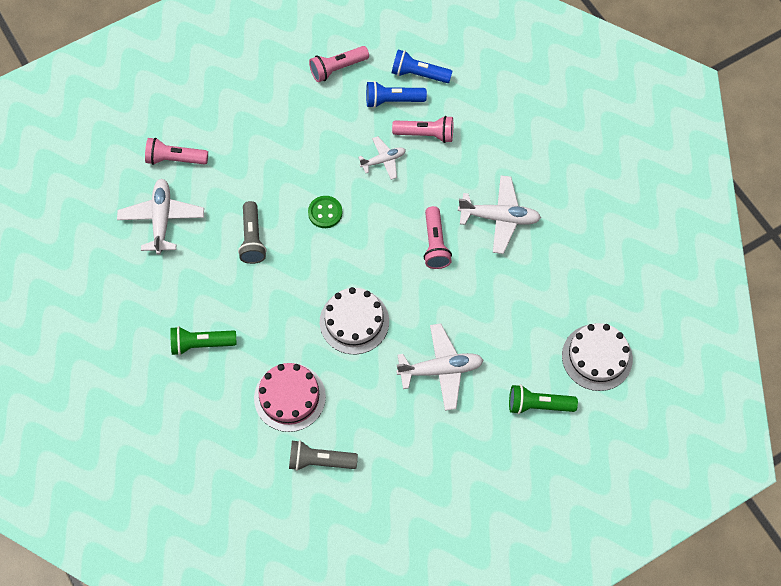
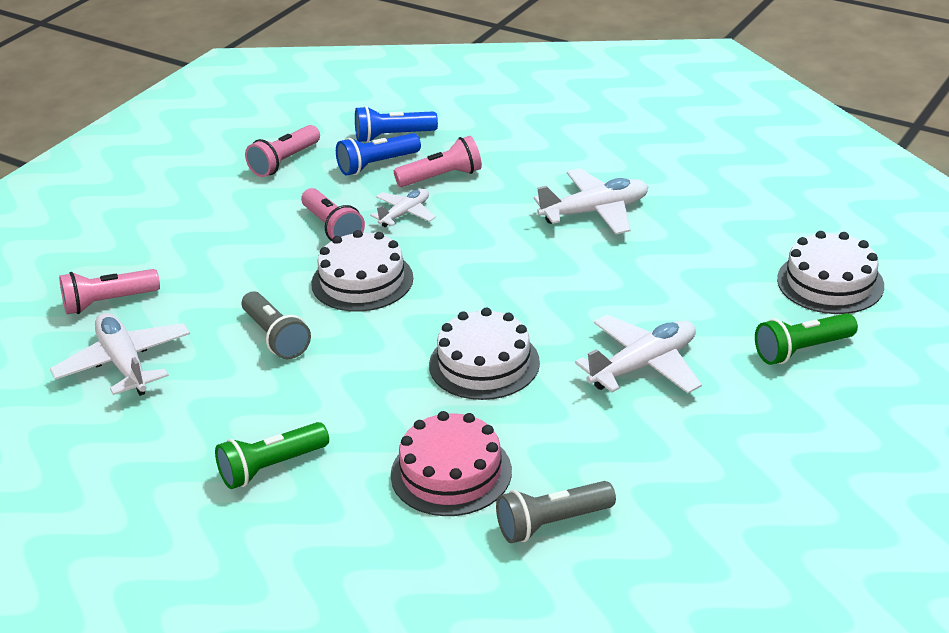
camera: 25 degrees left, 30 degrees down
green button [308,196,343,228] -> white cake [311,230,413,312]
pink flashlight [424,206,452,269] -> pink flashlight moved to [301,188,365,241]

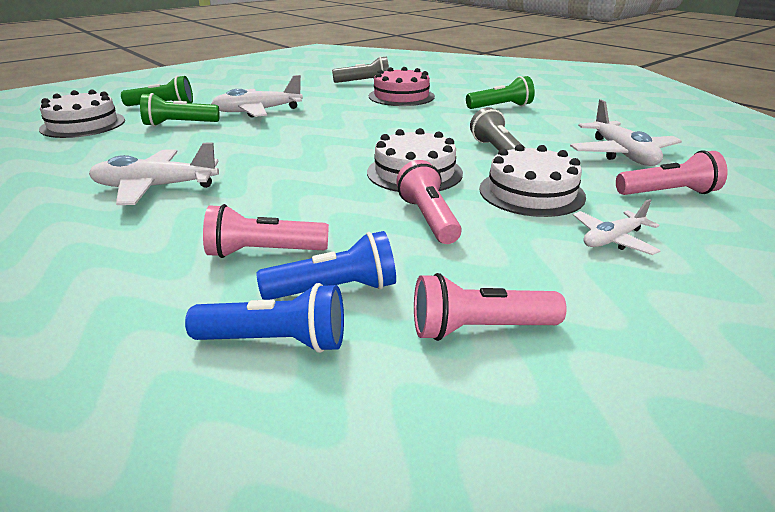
camera: 165 degrees left, 5 degrees down
pink flashlight [245,125,320,177] -> pink flashlight turned 150 degrees counterclockwise [414,273,567,341]
white plane [370,189,436,227] -> white plane moved to [573,199,661,255]
white cake [429,308,540,400] -> white cake moved to [479,144,586,217]
none -> green flashlight [140,93,219,127]

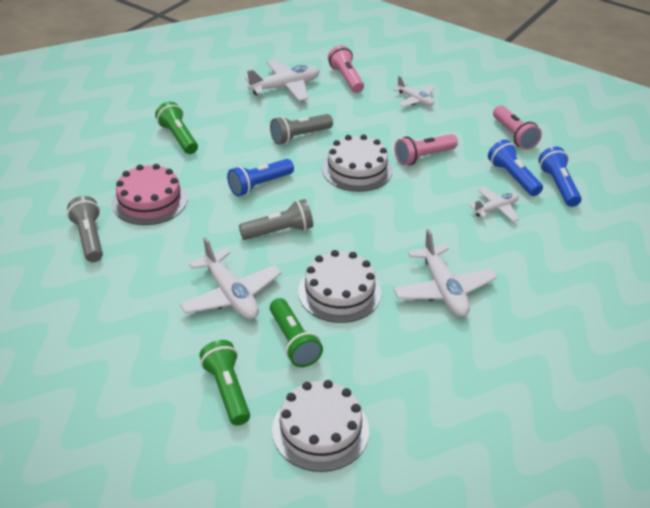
camera: 105 degrees left, 10 degrees up
pink flashlight [203,204,329,258] -> white plane [469,187,519,222]
white cake [479,144,586,217] -> white cake moved to [298,250,381,323]
none -> blue flashlight [227,159,294,197]
none -> grey flashlight [239,199,313,240]

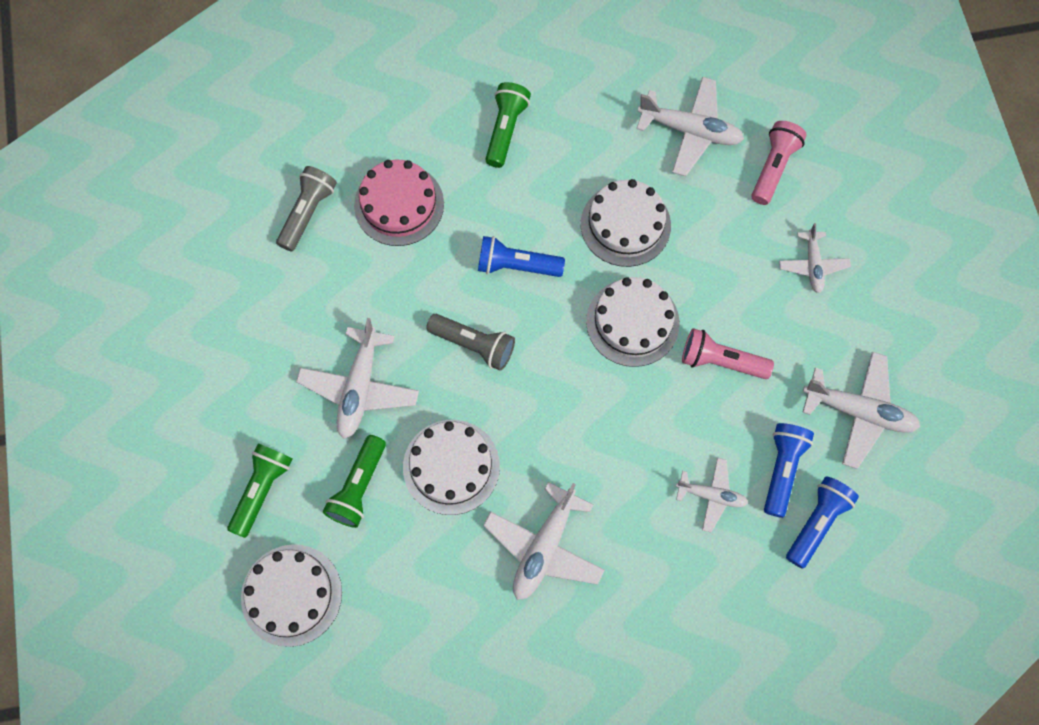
camera: 45 degrees right, 30 degrees up
grey flashlight [270,114,333,145] -> white cake [581,179,671,267]
pink flashlight [493,106,542,150] -> white plane [802,351,920,469]

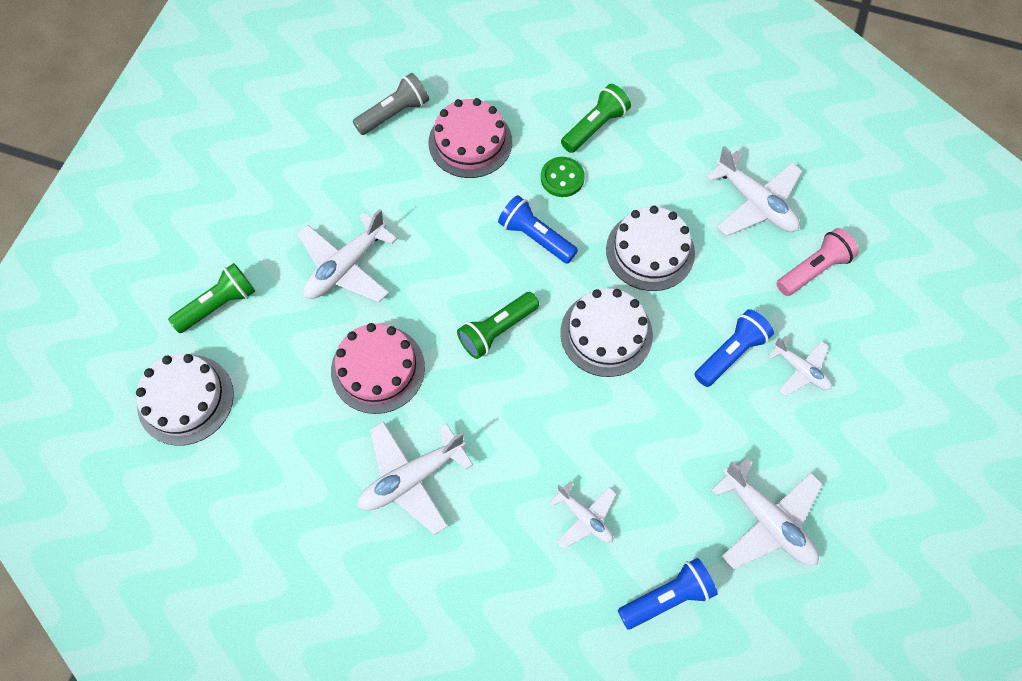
camera: 30 degrees right, 5 degrees down
green flashlight [323,435,386,528] -> green flashlight moved to [457,292,539,359]
white cake [403,420,500,515] -> pink cake [331,323,425,414]
grey flashlight [426,314,515,371] -> none
pink flashlight [682,328,774,379] -> none
blue flashlight [764,423,814,518] -> blue flashlight moved to [694,309,774,387]
white plane [779,223,851,293] -> white plane turned 75 degrees counterclockwise [768,336,832,396]
none -> green button [541,157,585,197]

